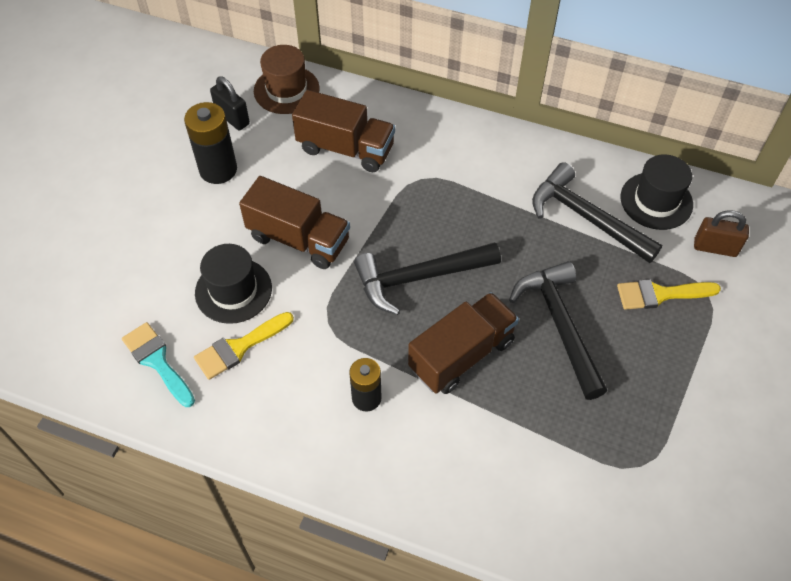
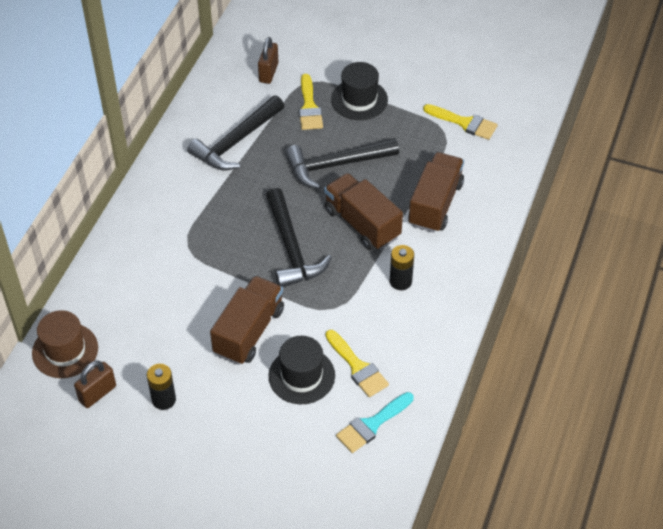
camera: 90 degrees left, 5 degrees down
black battery [184,102,237,184] -> black battery [147,364,176,410], size x0.66
black padlock [210,76,250,130] -> brown padlock [74,360,116,408]
brown truck [292,90,395,172] -> brown truck moved to [408,152,464,233]
black hat [620,154,693,230] -> black hat moved to [331,62,388,120]
none -> yellow brush [423,104,498,140]

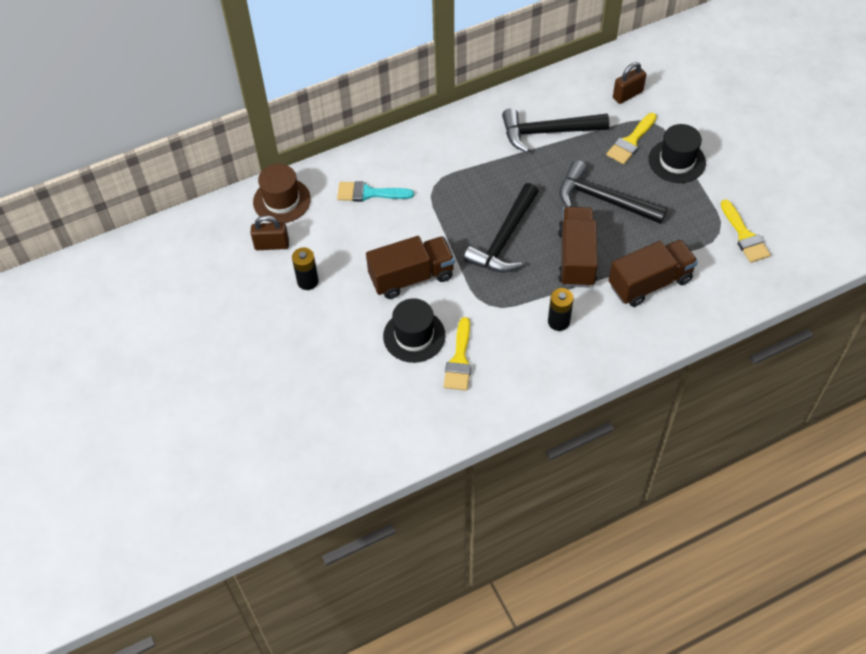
camera: 45 degrees right, 5 degrees up
turquoise brush [336,392,414,453] -> turquoise brush moved to [337,181,414,202]

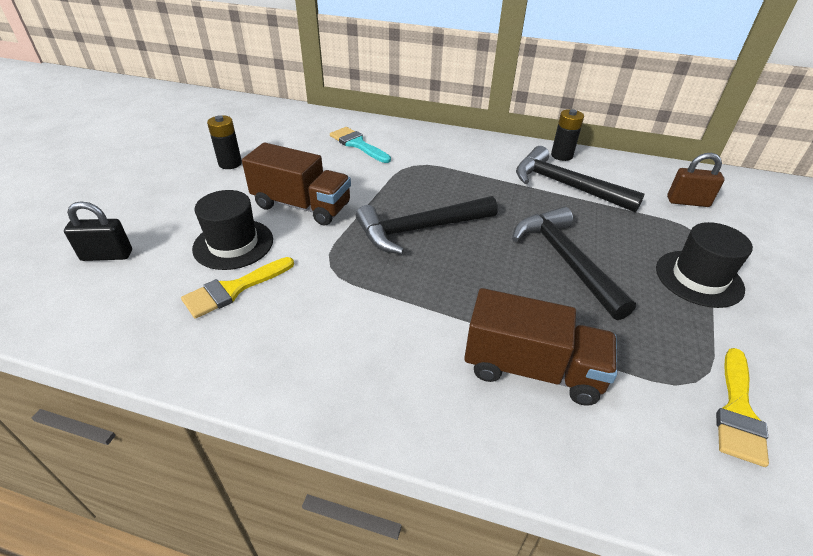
camera: 40 degrees right, 15 degrees down
brown padlock [251,215,289,250] -> none
brown hat [253,164,311,223] -> none
black battery [548,288,574,331] -> black battery moved to [551,109,584,161]
brown truck [558,207,598,287] -> none
yellow brush [606,113,657,164] -> none
none -> black padlock [64,201,132,261]

